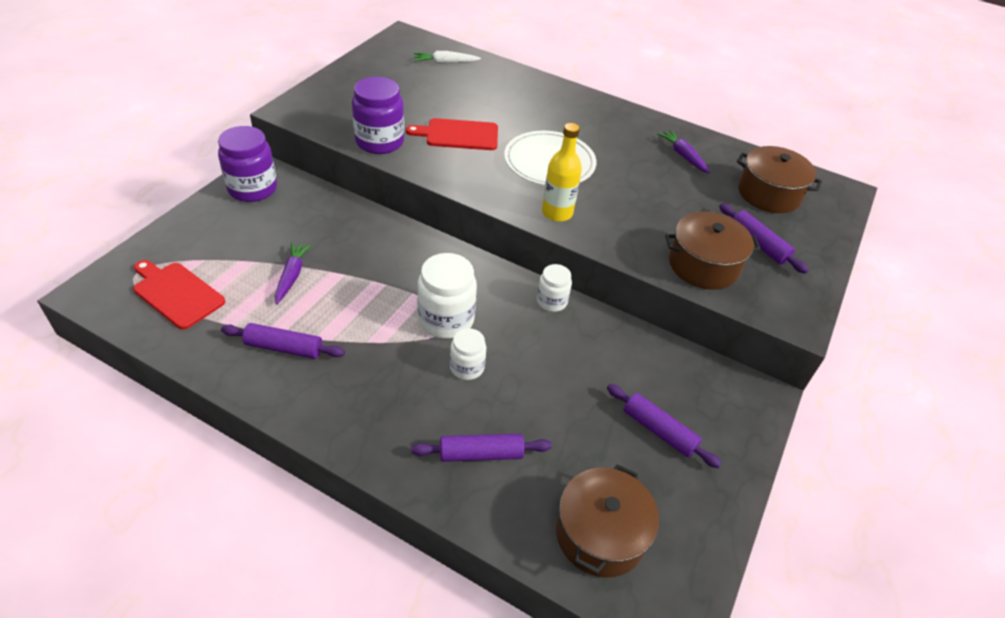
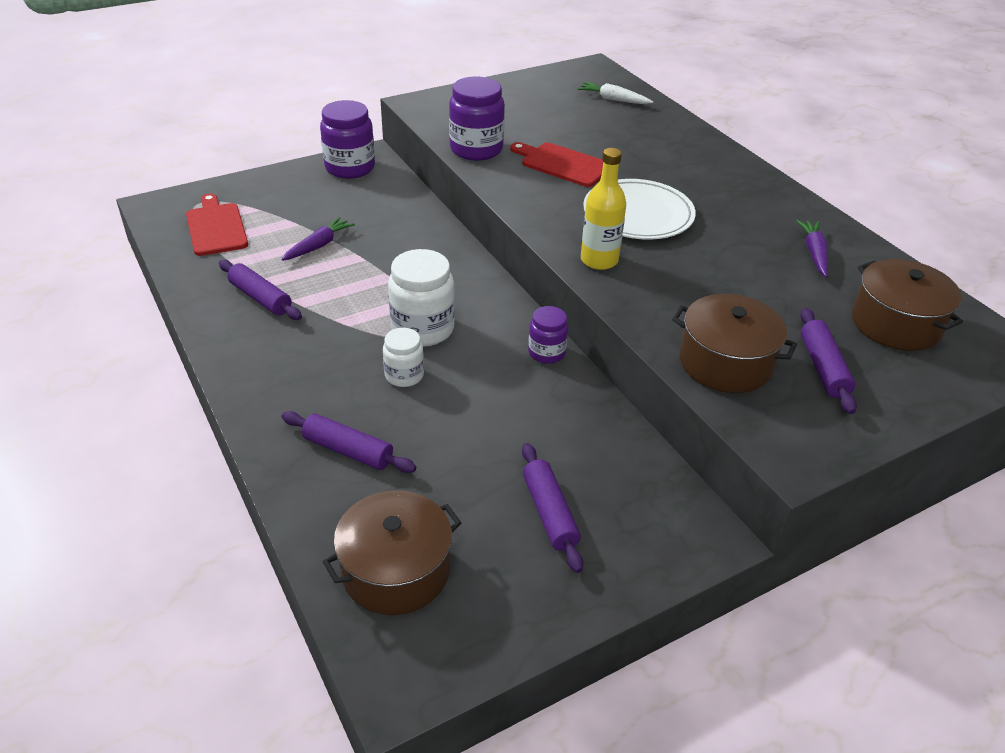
camera: 35 degrees right, 5 degrees down
white jar [537,264,572,312] -> purple jar [528,306,568,364]

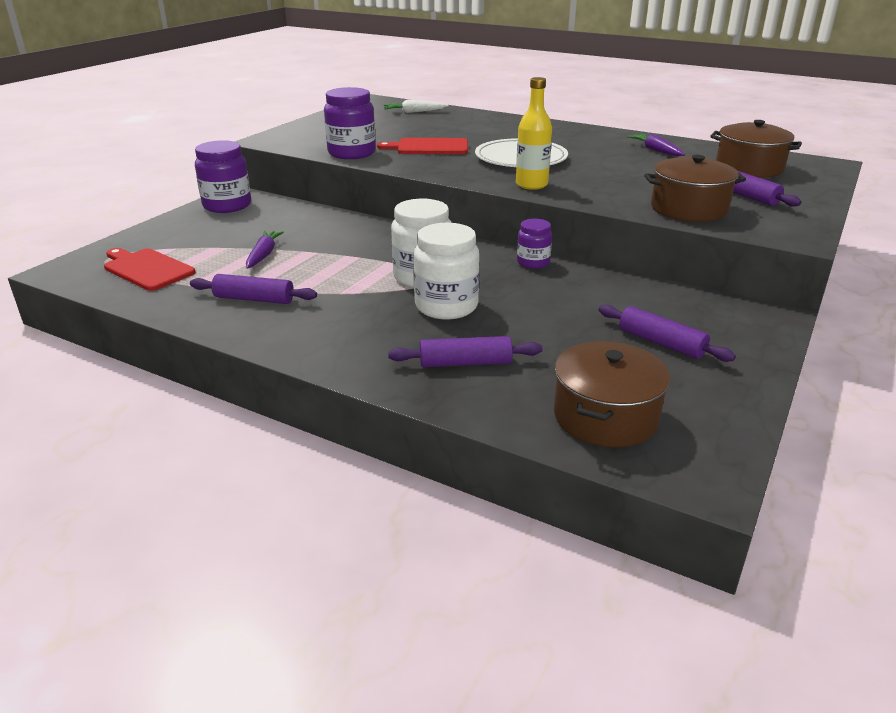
camera: 30 degrees left, 10 degrees down
white jar [383,328,424,387] -> white jar [413,223,480,319], size x1.71

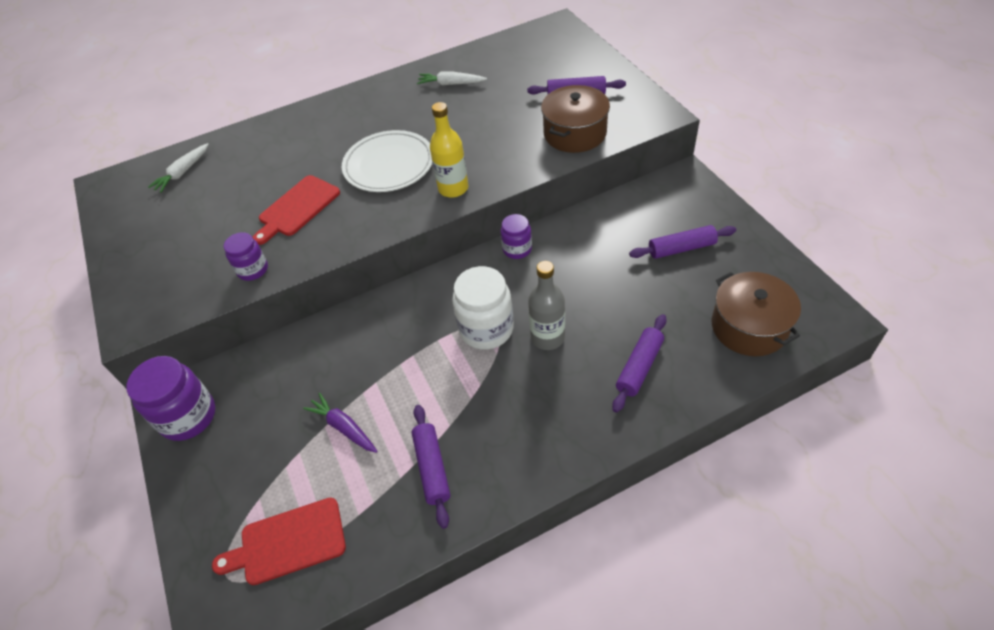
camera: 50 degrees left, 20 degrees up
purple rolling pin [190,274,317,304] -> purple rolling pin turned 60 degrees counterclockwise [412,405,450,529]
purple jar [324,87,376,159] -> purple jar [224,232,268,281], size x0.59
white jar [413,223,480,319] -> grey bottle [528,261,565,350]
purple carrot [627,134,685,156] -> white carrot [417,71,487,85]
brown pot [710,120,802,178] -> none

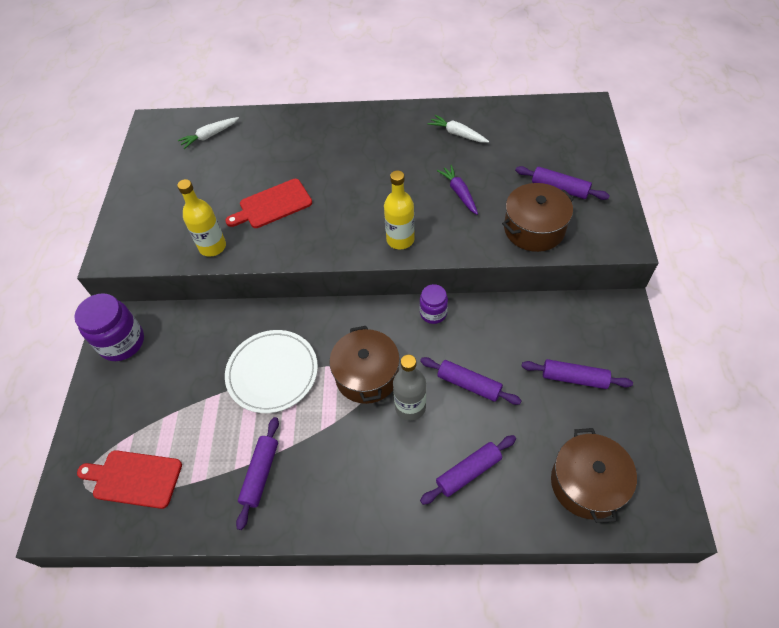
camera: 25 degrees right, 5 degrees up
purple jar [224,232,268,281] -> yellow bottle [177,179,226,257]
purple carrot [303,392,378,453] -> purple carrot moved to [437,165,478,215]
white plate [342,130,432,192] -> white plate moved to [225,330,318,413]
white jar [452,266,514,350] -> brown pot [329,326,400,404]
none -> purple rolling pin [420,357,522,405]

